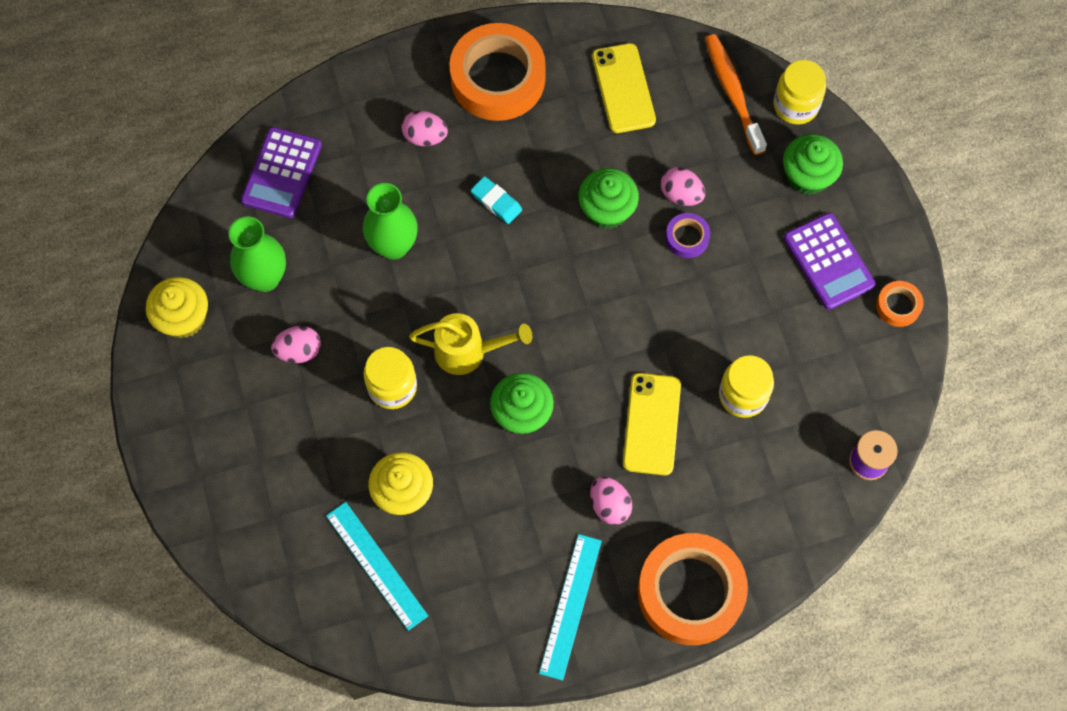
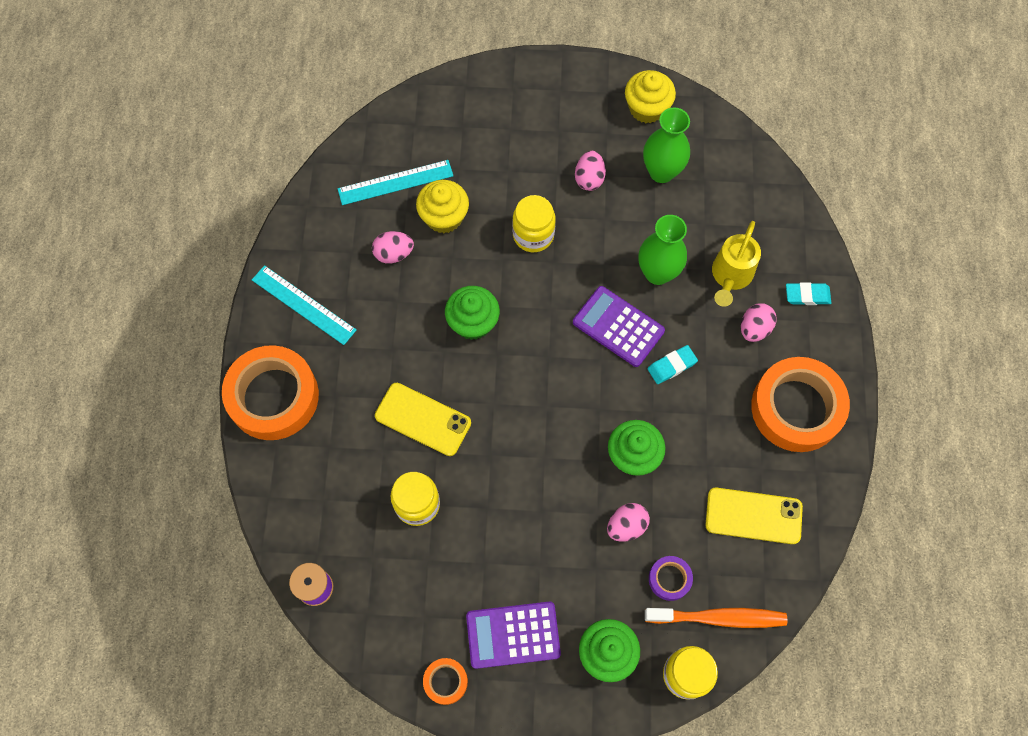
camera: 110 degrees right, 0 degrees up
purple calculator [241,127,322,218] -> purple calculator moved to [573,286,665,367]
yellow watering can [409,313,532,375] -> yellow watering can moved to [712,221,761,307]
pink egg [590,477,632,525] -> pink egg moved to [372,231,414,264]
purple tape [665,213,710,258] -> purple tape moved to [649,556,693,601]
none -> turquoise eraser [786,282,831,305]

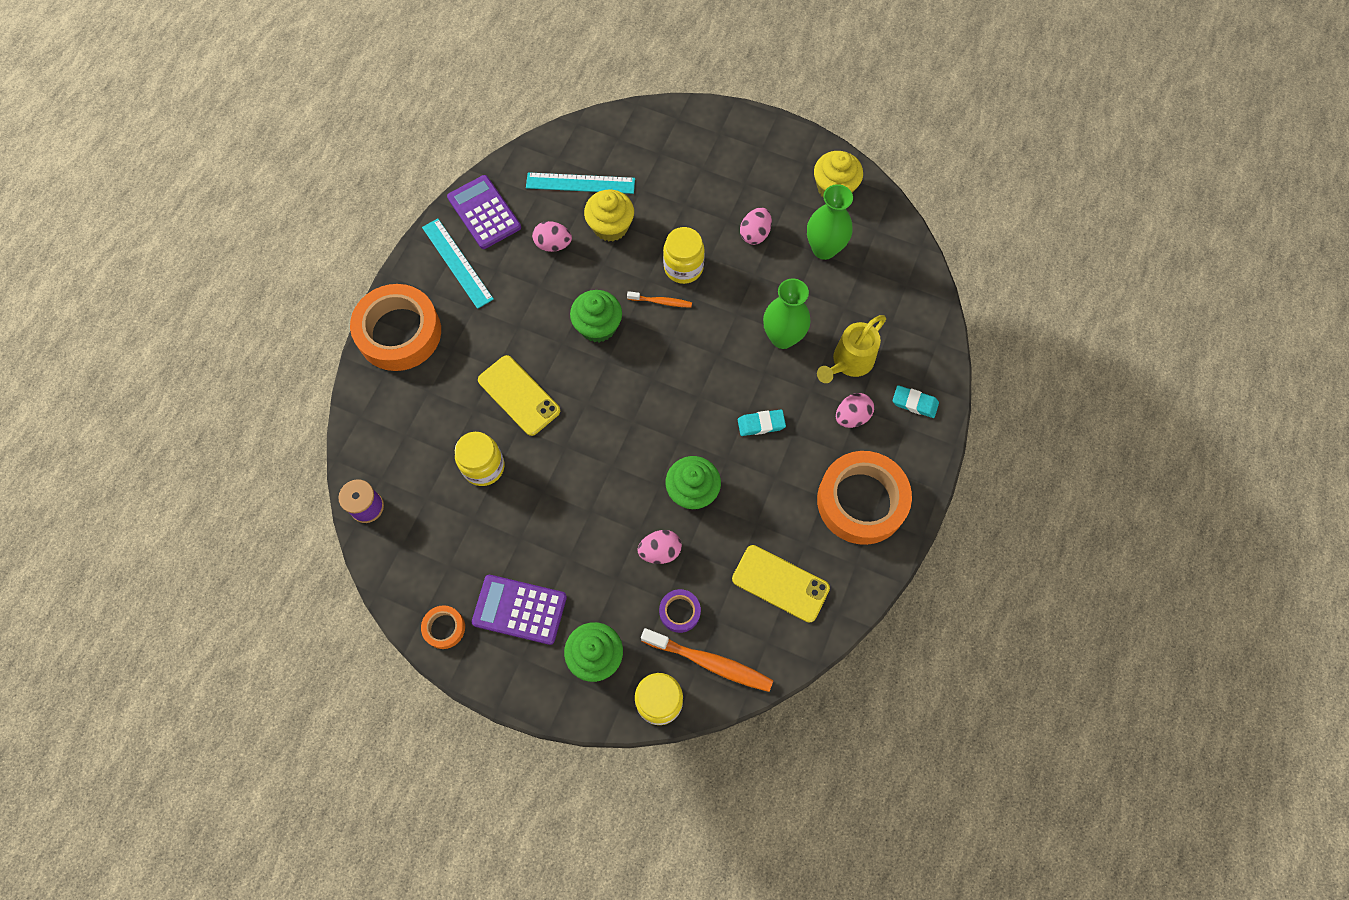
camera: 20 degrees right, 0 degrees up
purple calculator [573,286,665,367] -> purple calculator moved to [447,175,521,249]
none -> orange toothbrush [627,291,692,308]

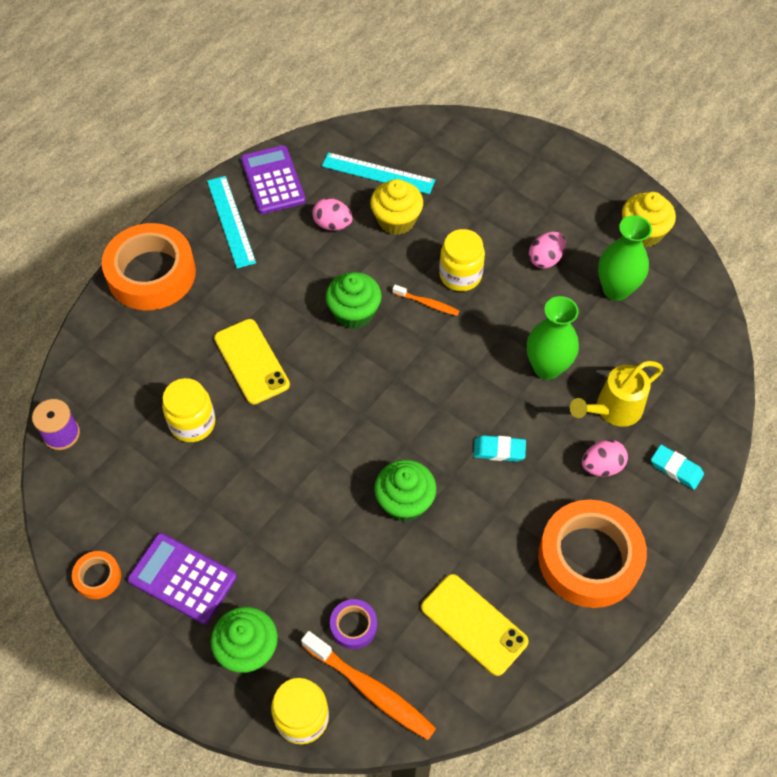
camera: 15 degrees right, 10 degrees down
pink egg [638,530,682,564] -> none

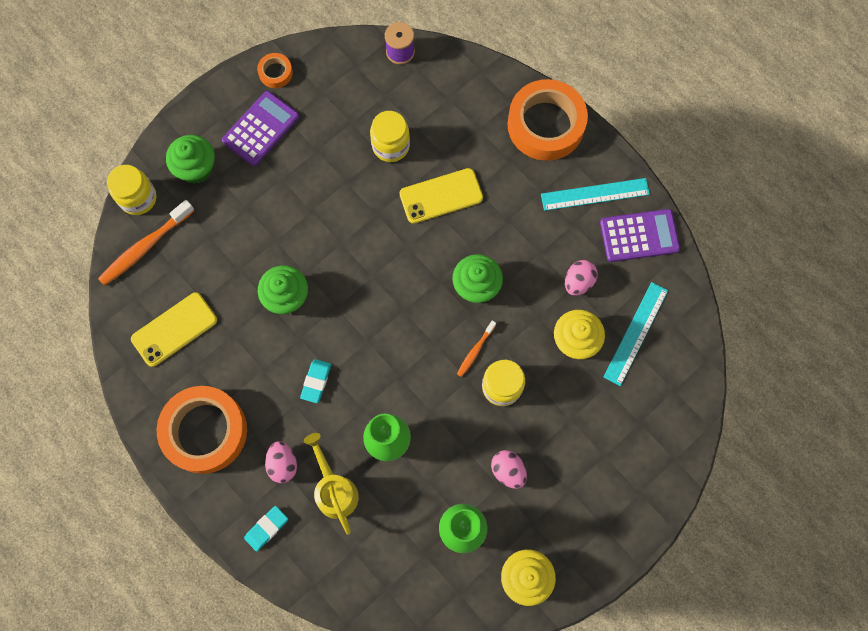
camera: 100 degrees right, 15 degrees up
purple tape [330,599,377,649] -> none

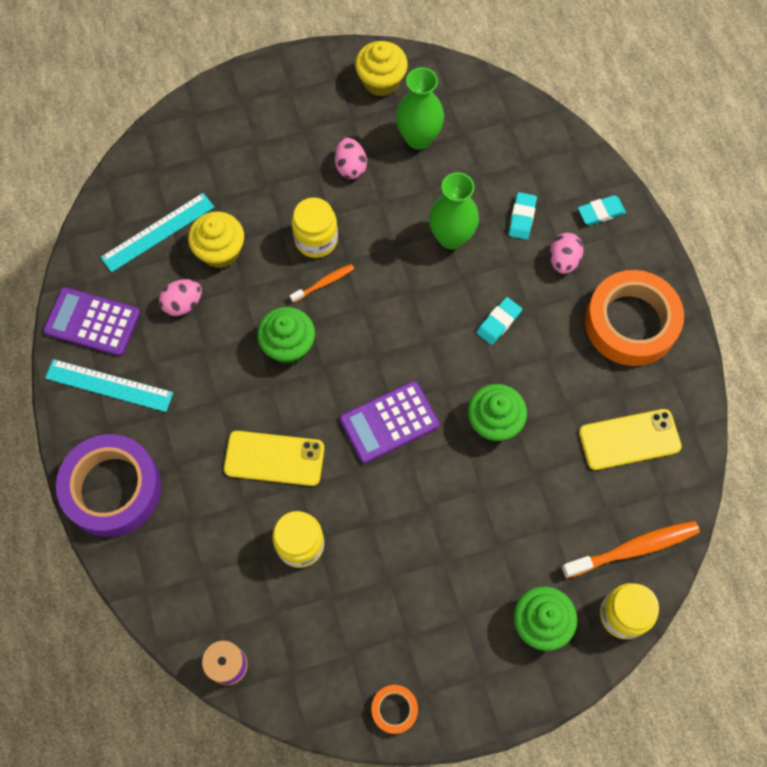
camera: 155 degrees left, 5 degrees down
purple calculator [222,91,299,166] -> purple calculator moved to [340,381,439,463]
yellow watering can [304,433,359,535] -> turquoise eraser [508,192,537,240]
orange tape [507,79,588,161] -> purple tape [56,434,161,537]

